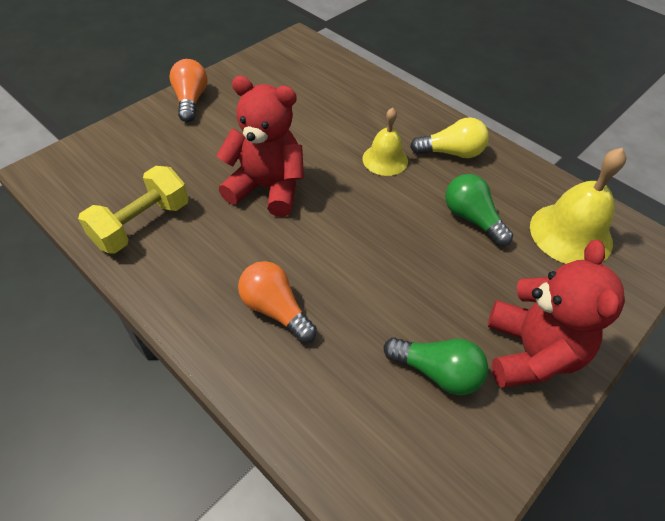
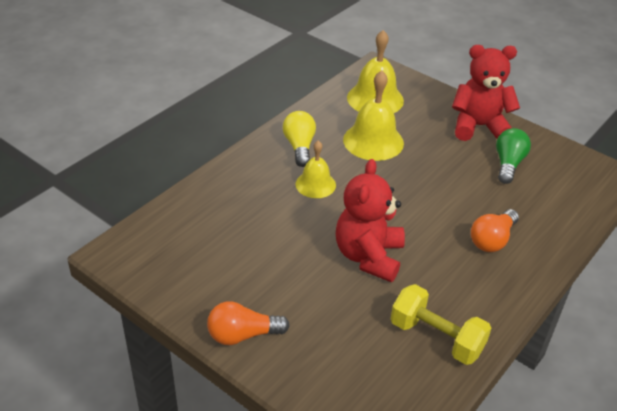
camera: 95 degrees left, 10 degrees down
green light bulb [445,174,513,246] -> yellow bell [343,70,404,161]

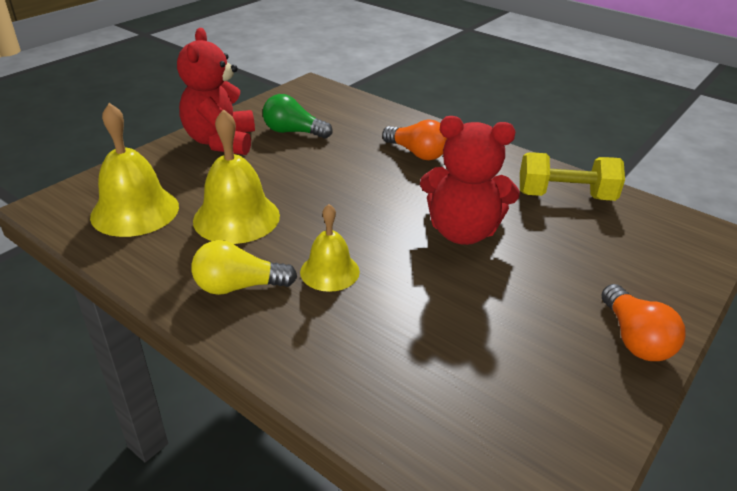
camera: 90 degrees left, 5 degrees down
yellow dumbbell [391,284,491,365] -> yellow dumbbell turned 60 degrees clockwise [520,152,625,201]

